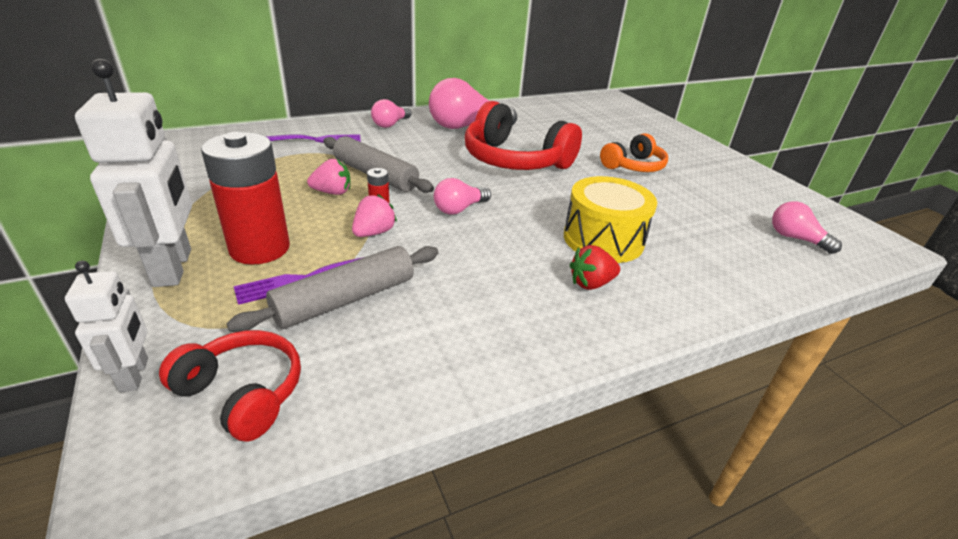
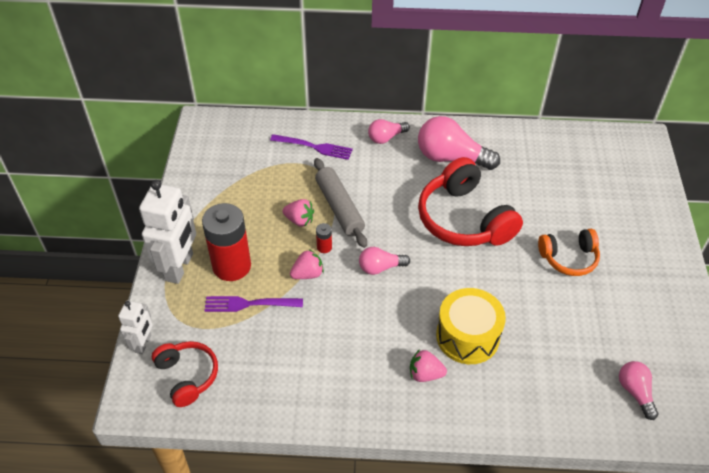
camera: 30 degrees right, 15 degrees up
grey rolling pin [227,246,438,332] -> none
red strawberry [570,245,620,290] -> pink strawberry [410,349,447,382]

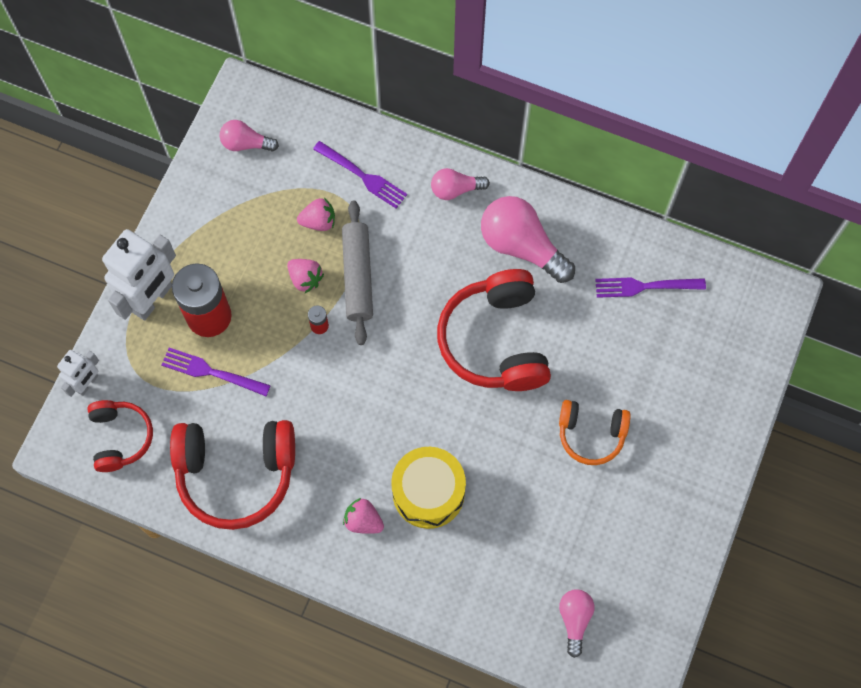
camera: 20 degrees right, 20 degrees up
pink strawberry [290,249,324,279] -> pink strawberry moved to [297,198,335,231]
pink light bulb [359,247,410,275] -> pink light bulb moved to [219,120,279,152]
none -> red headphones [170,420,295,530]
none -> purple fork [595,277,706,298]

